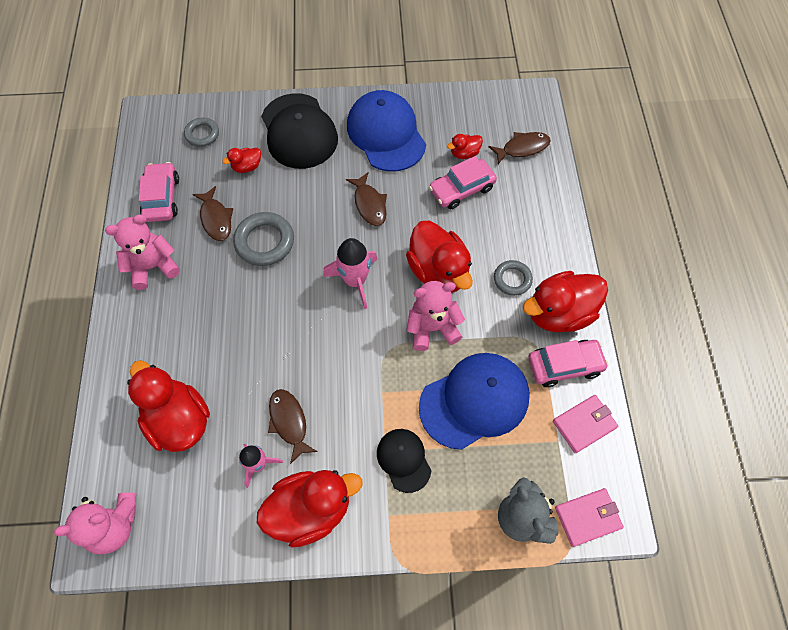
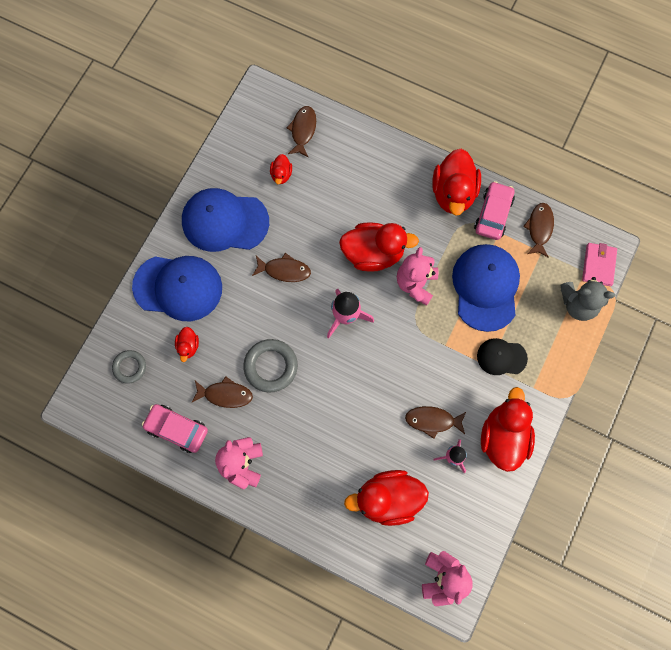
camera: 60 degrees left, 10 degrees up
black cap [261,93,338,169] -> blue cap [132,256,222,321]
pink car [429,156,497,209] -> none
grey ring [494,260,533,296] -> none
pink wallet [553,395,618,453] -> brown fish [523,203,554,258]

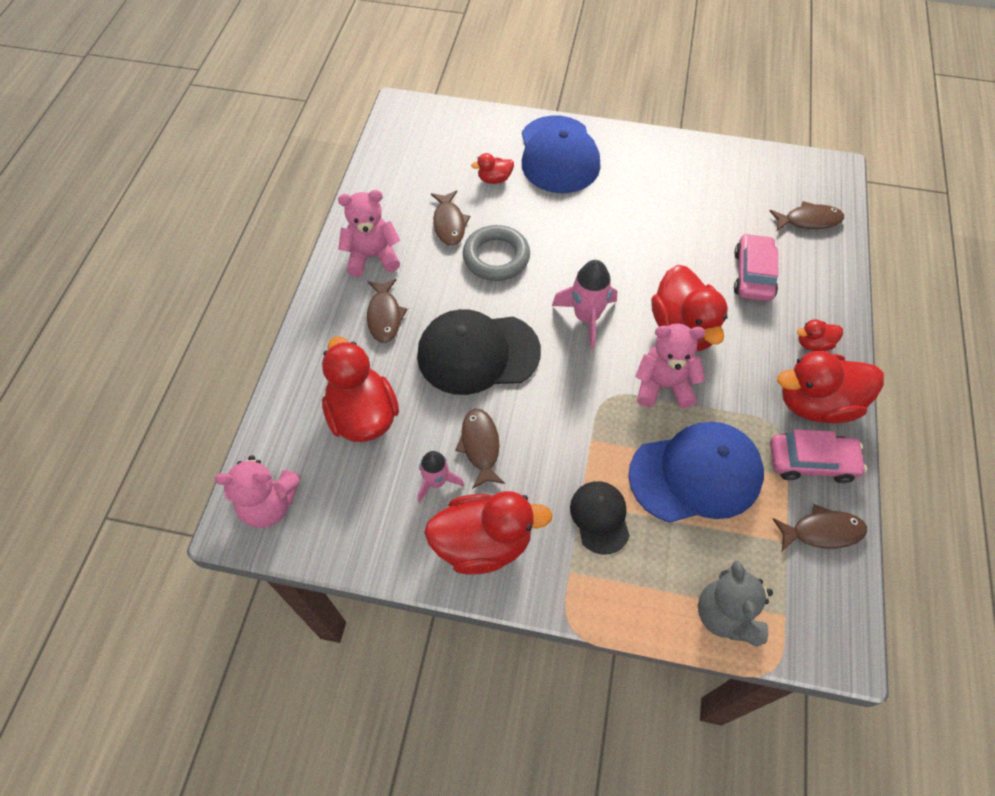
camera: 75 degrees right, 15 degrees down
grey ring [112,350,146,384] -> none
pink car [142,404,208,453] -> pink car moved to [734,233,778,301]
blue cap [182,188,269,252] -> none
brown fish [252,253,311,282] -> brown fish moved to [367,279,408,343]
red duck [270,154,292,184] -> red duck moved to [797,319,843,351]
pink wallet [582,243,617,286] -> none
none -> black cap [417,309,541,395]

